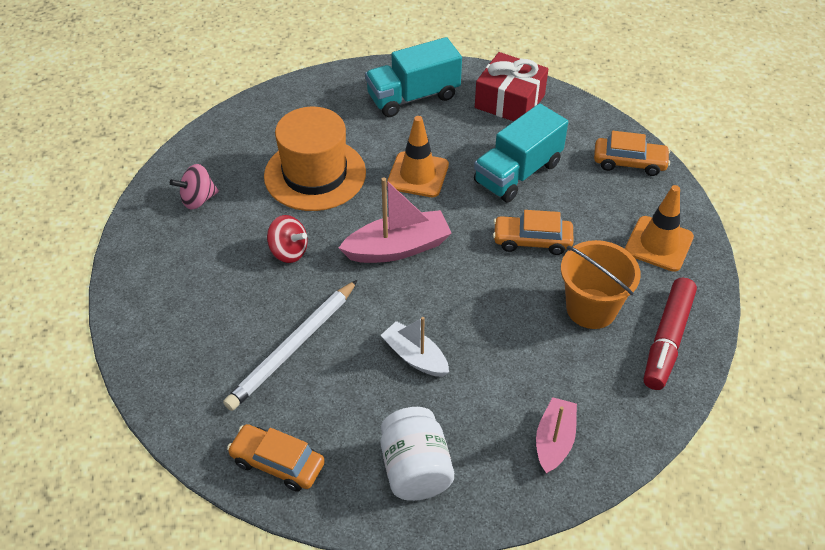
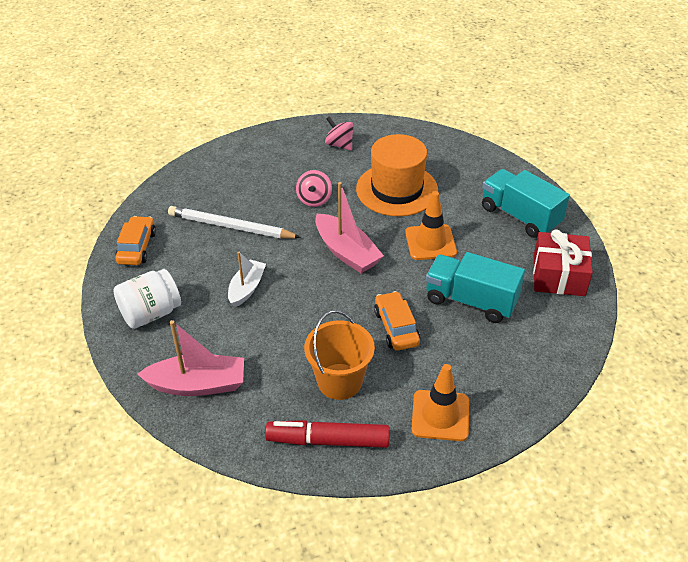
camera: 70 degrees right, 5 degrees down
red spinning top [267,215,308,263] -> pink spinning top [296,170,332,207]
pink boat [536,397,577,474] -> pink boat [137,320,244,396], size x1.52
orange car [594,131,670,176] -> none

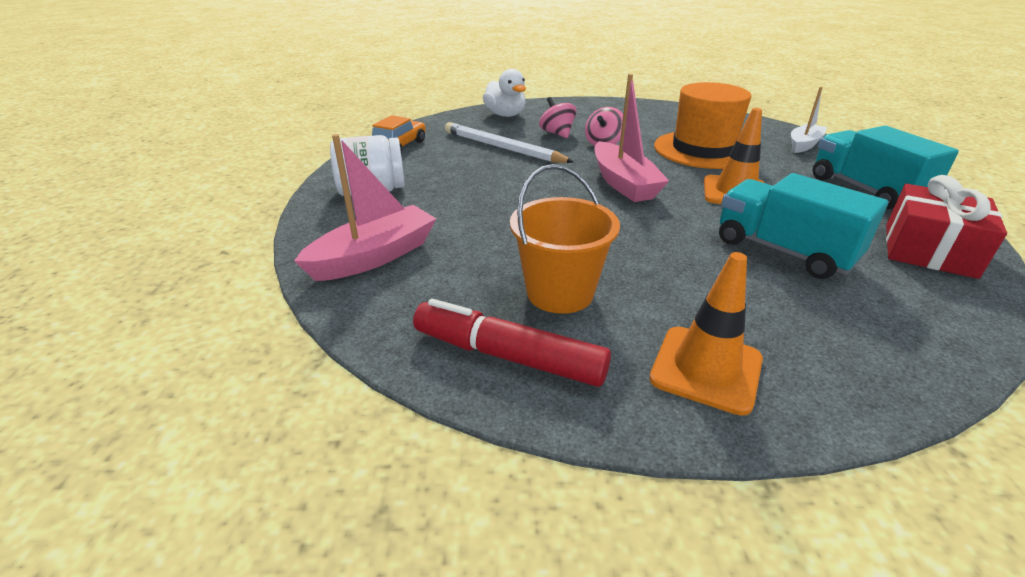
camera: 20 degrees right, 10 degrees down
pink boat [137,320,244,396] -> pink boat turned 60 degrees counterclockwise [294,134,437,281]
white boat [228,252,266,308] -> white boat moved to [791,87,827,153]
pink spinning top [325,116,354,151] -> pink spinning top moved to [539,97,577,138]
orange car [374,291,420,351] -> none
none -> white duck [483,69,526,117]

